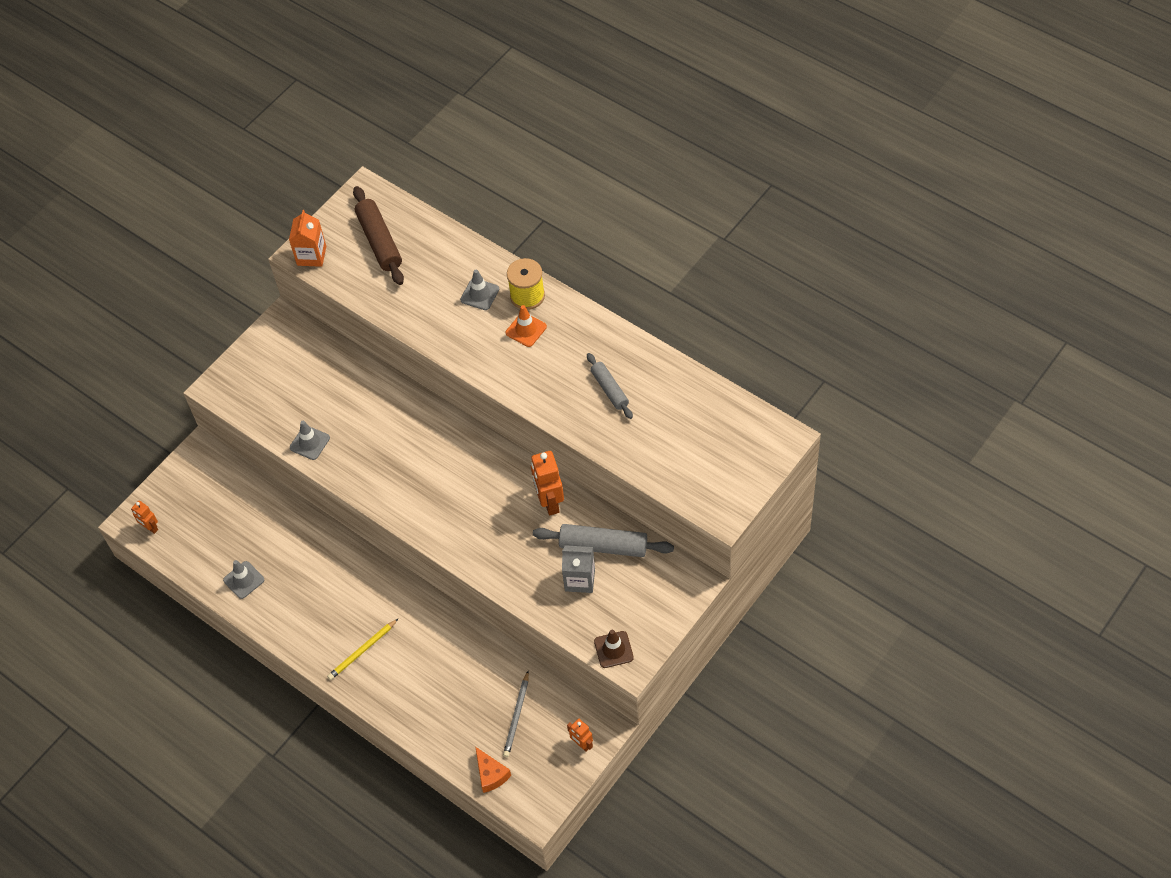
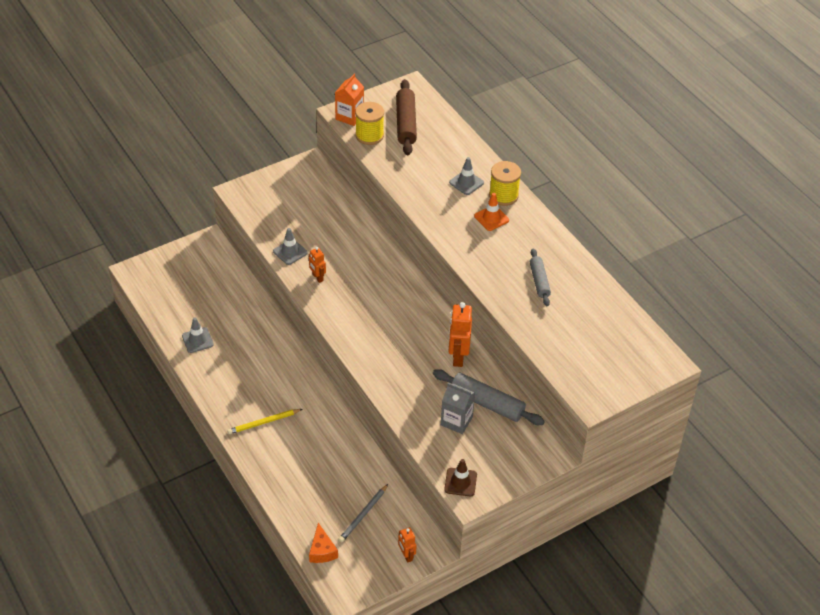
camera: 15 degrees right, 10 degrees down
orange robot [131,501,158,534] -> orange robot moved to [309,247,326,283]
none -> yellow spool [355,102,384,145]

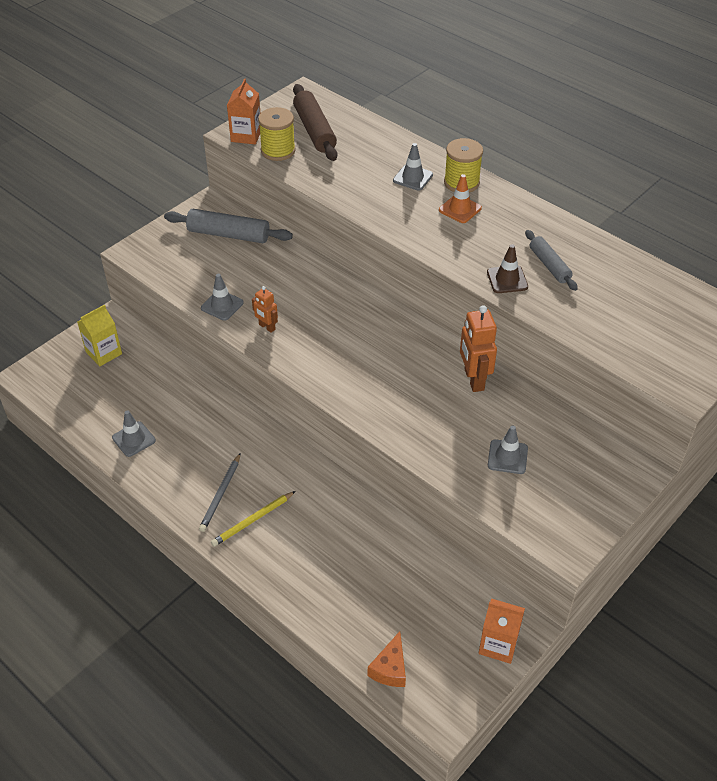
camera: 15 degrees left, 0 degrees up
orange cheese [309,523,338,563] -> orange cheese turned 45 degrees clockwise [368,631,406,687]
grey pencil [338,484,388,543] -> grey pencil moved to [199,454,240,532]
orange robot [398,527,417,563] -> orange carton [479,599,525,664]
grey rolling pin [433,369,545,425] -> grey rolling pin moved to [164,209,293,243]
grey carton [441,383,475,434] -> grey traffic cone [488,425,528,474]
brown traffic cone [444,459,477,496] -> brown traffic cone moved to [487,244,528,293]
none -> yellow carton [77,305,122,366]

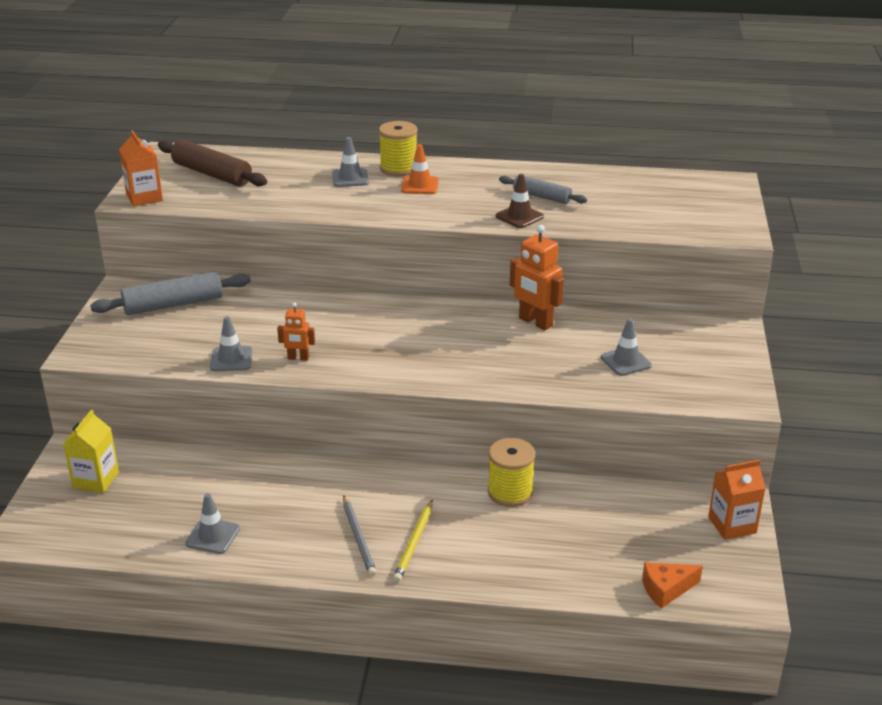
camera: 35 degrees left, 15 degrees down
yellow spool [258,107,296,161] -> yellow spool moved to [488,438,535,507]
orange cheese [368,631,406,687] -> orange cheese turned 90 degrees clockwise [642,562,703,609]

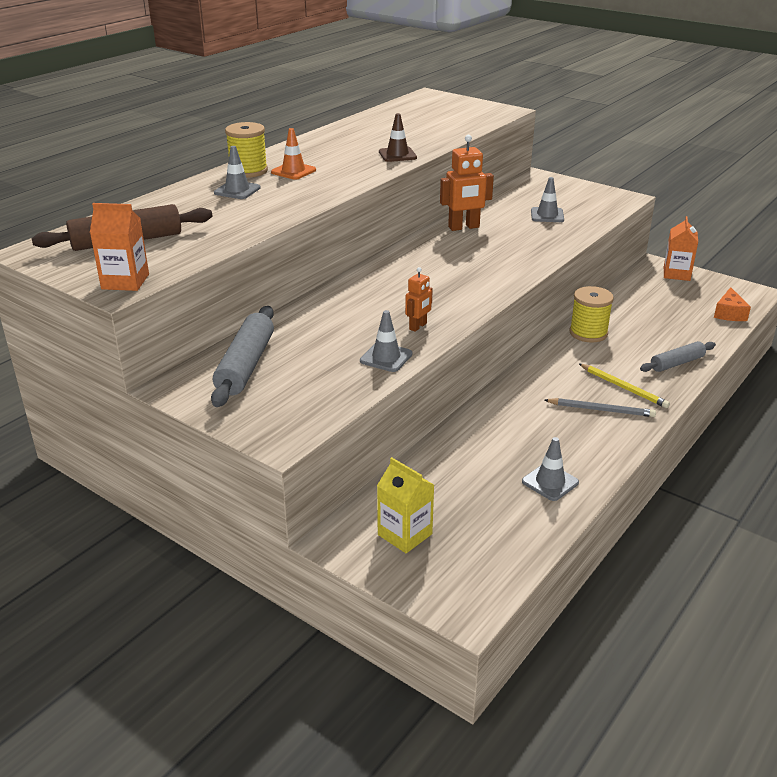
camera: 60 degrees left, 0 degrees up
grey rolling pin [499,175,587,204] -> grey rolling pin moved to [640,341,716,372]

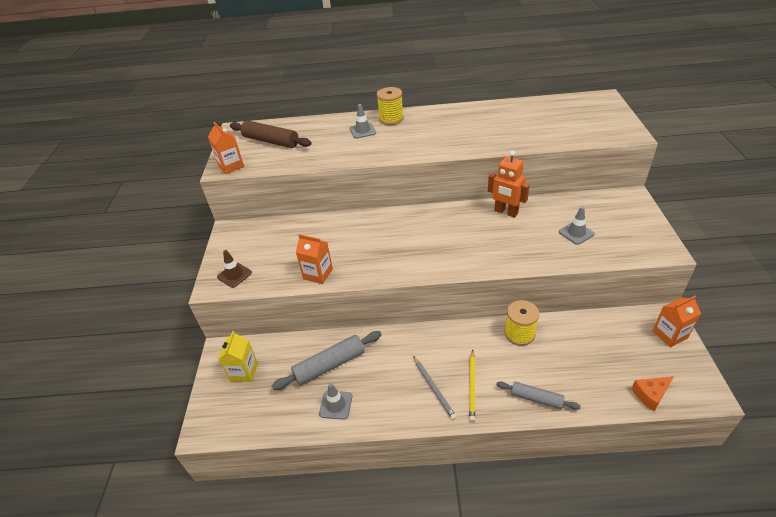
camera: 55 degrees right, 10 degrees up
grey rolling pin [211,306,274,407] -> grey rolling pin moved to [272,331,382,390]
orange traffic cone [271,128,316,180] -> none
grey traffic cone [360,310,413,372] -> orange carton [296,234,333,284]
brown traffic cone [379,113,417,162] -> brown traffic cone moved to [217,250,252,288]
orange robot [405,267,433,332] -> none

